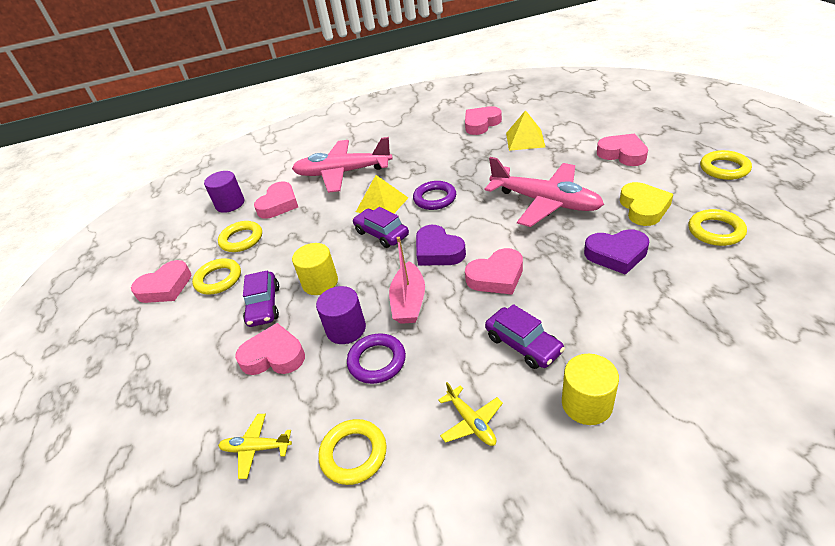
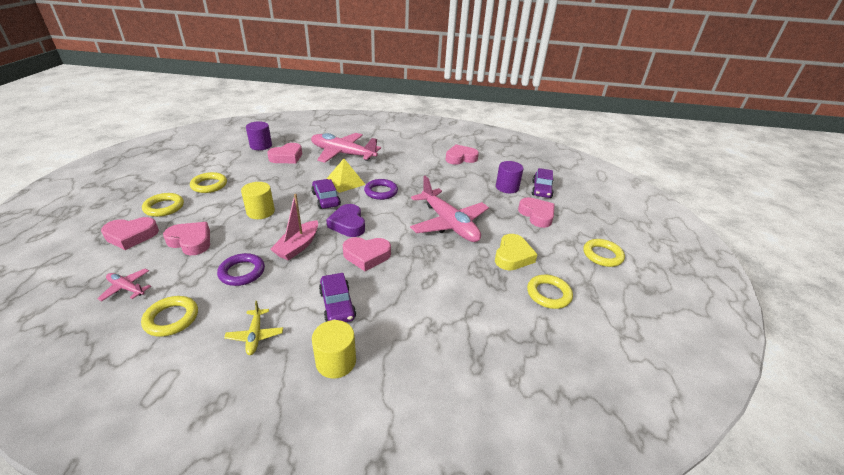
camera: 15 degrees right, 5 degrees down
pink heart [131,260,191,303] -> pink heart moved to [101,217,159,250]
yellow ring [218,221,262,252] -> yellow ring moved to [142,193,184,217]
yellow plane [218,414,292,479] -> pink plane [97,269,151,301]
purple car [243,271,279,327] -> purple car moved to [532,168,554,198]
purple cylinder [316,286,366,344] -> purple cylinder moved to [496,161,523,193]
yellow pyramid [506,110,545,151] -> none
purple heart [584,229,649,275] -> none

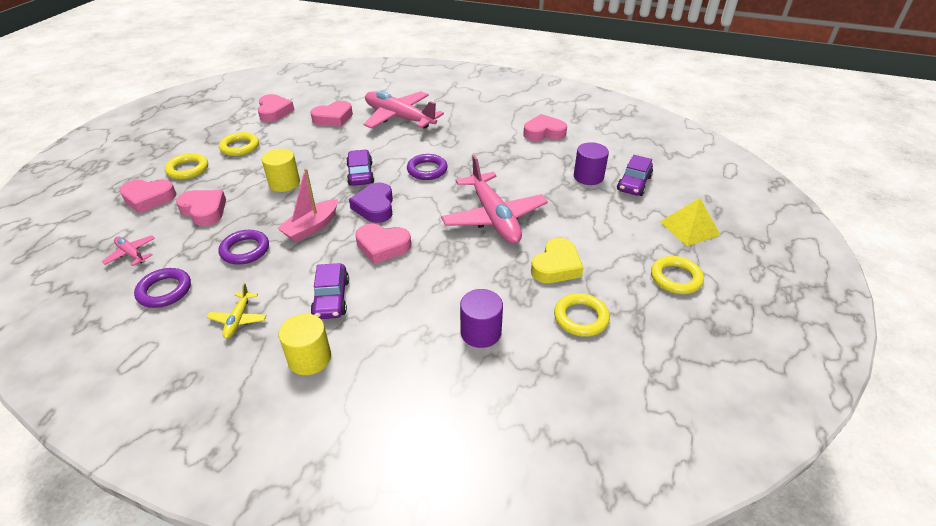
camera: 15 degrees right, 5 degrees up
yellow ring [141,296,198,337] -> purple ring [134,268,191,308]
purple cylinder [246,121,272,150] -> purple cylinder moved to [460,289,503,348]
yellow pyramid [327,159,366,193] -> yellow pyramid moved to [660,198,720,246]
pink heart [518,197,555,228] -> pink heart moved to [258,94,294,122]

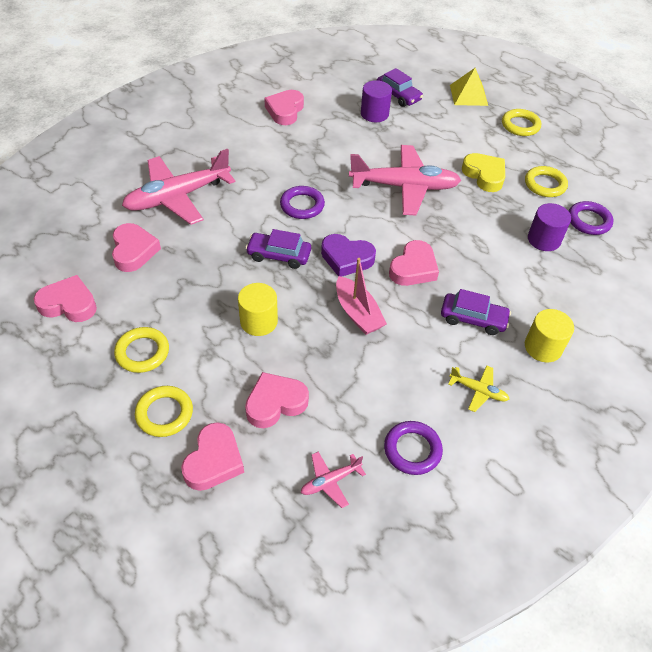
camera: 70 degrees left, 10 degrees up
purple ring [219,230,269,265] -> purple ring moved to [569,201,613,235]

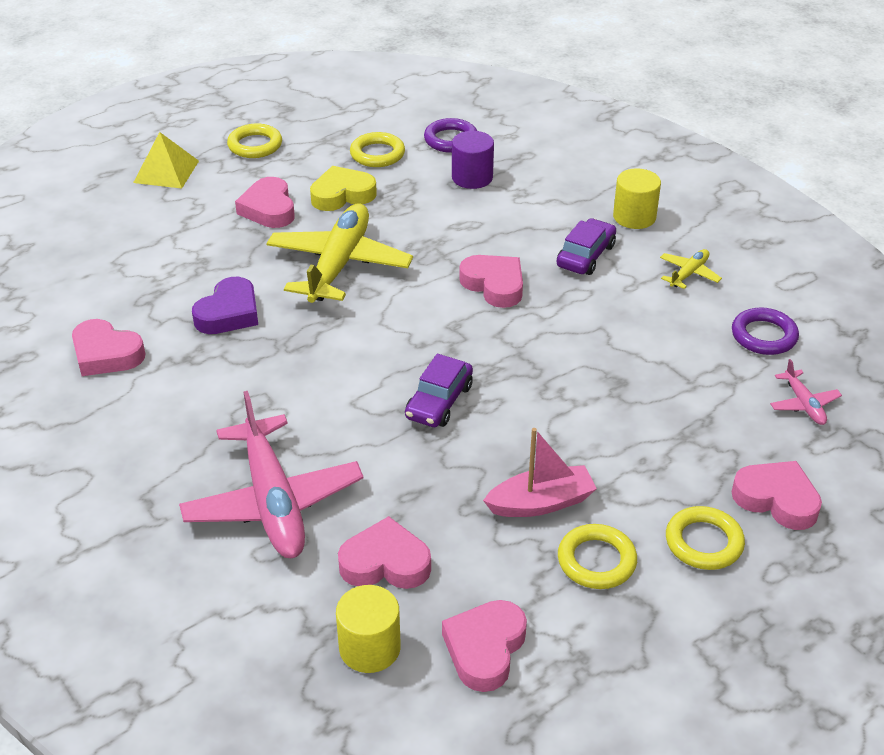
camera: 75 degrees left, 10 degrees down
yellow cylinder [238,283,278,336] -> yellow cylinder moved to [336,585,401,673]
pink heart [245,372,309,428] -> pink heart moved to [235,177,295,228]
purple ring [280,186,325,219] -> none
purple heart [321,234,376,277] -> purple heart moved to [192,277,258,334]
pink boat [336,258,387,335] -> pink boat moved to [483,428,597,517]
pink plane [349,145,461,216] -> yellow plane [266,203,413,303]
purple cylinder [361,80,392,122] -> none
purple car [377,68,423,107] -> none

